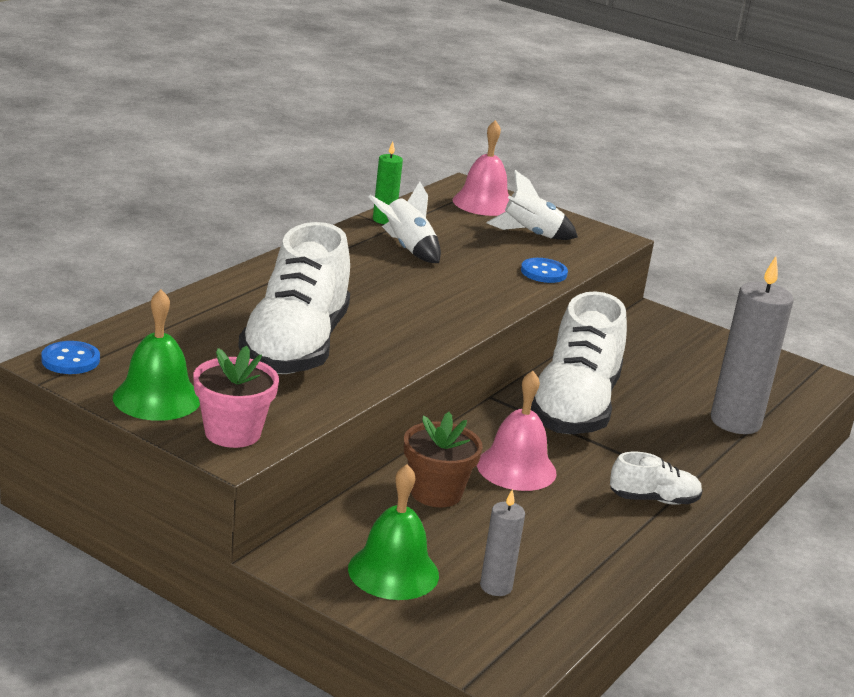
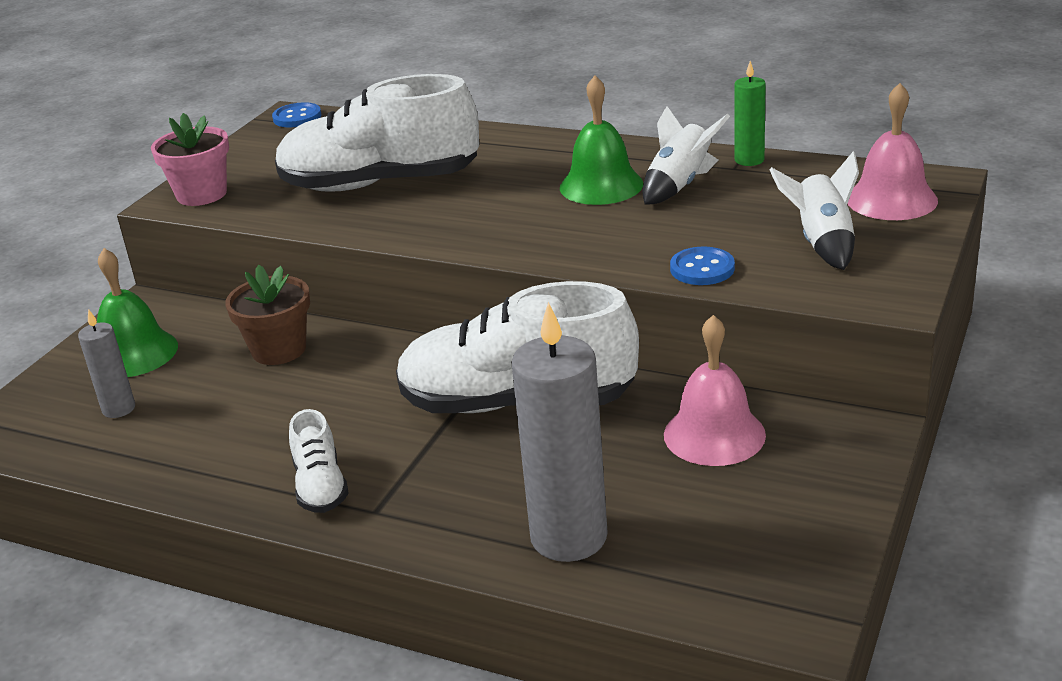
camera: 85 degrees right, 5 degrees up
green bell [113,289,200,421] -> green bell moved to [560,75,643,205]
pink bell [477,371,557,491] -> pink bell moved to [664,315,766,466]

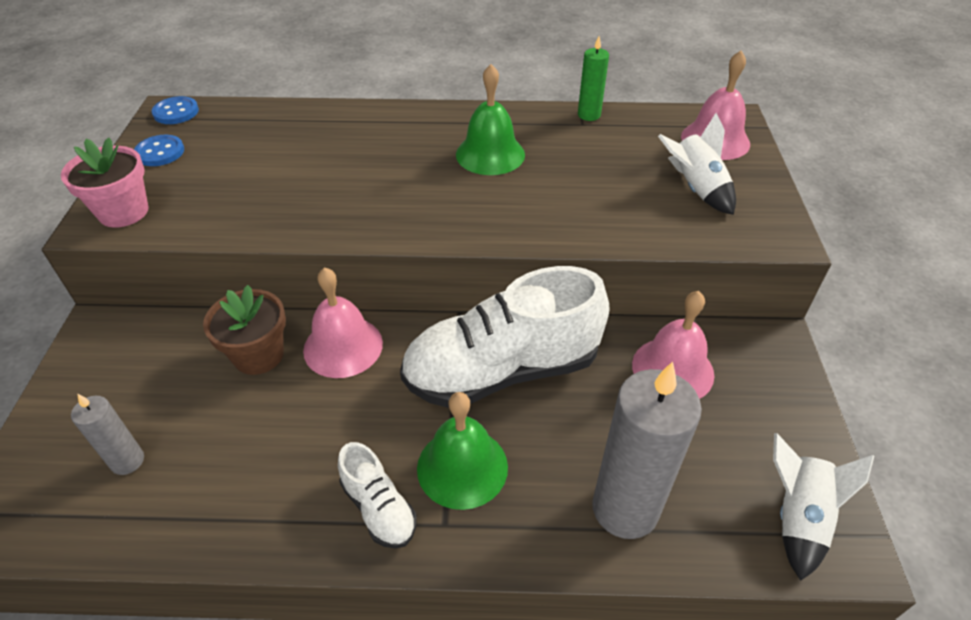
camera: 25 degrees left, 15 degrees up
green bell [97,248,178,377] -> green bell moved to [417,392,508,510]
white shoe [275,74,479,192] -> none
white rocket [642,106,730,205] -> white rocket moved to [773,433,874,581]
blue button [670,247,735,285] -> blue button moved to [134,135,184,166]
none -> pink bell [303,267,383,378]

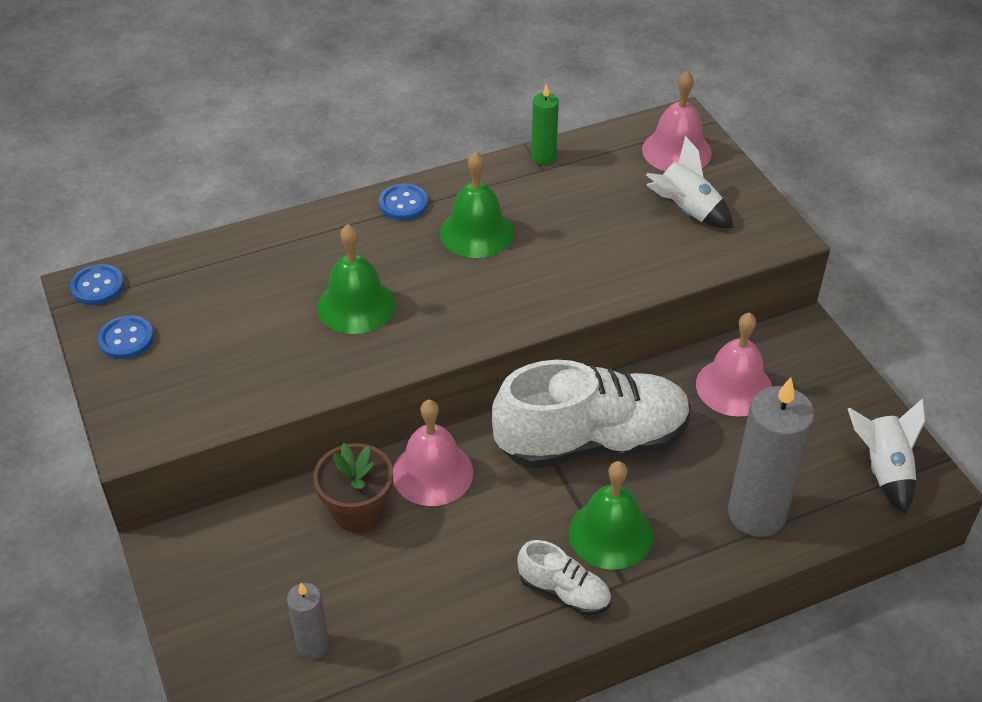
camera: 25 degrees left, 0 degrees up
pink flower pot [61,137,148,228] -> none
white shoe [400,266,609,408] -> white shoe turned 150 degrees counterclockwise [492,360,691,469]
none -> green bell [317,224,396,334]
none -> blue button [379,184,428,220]

